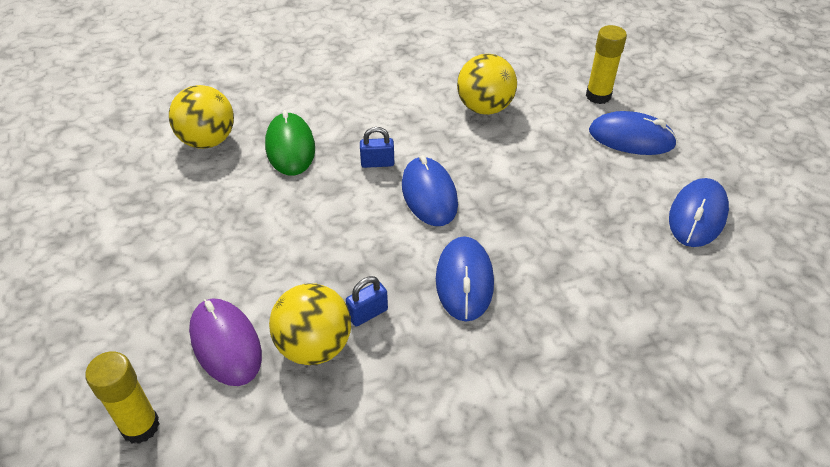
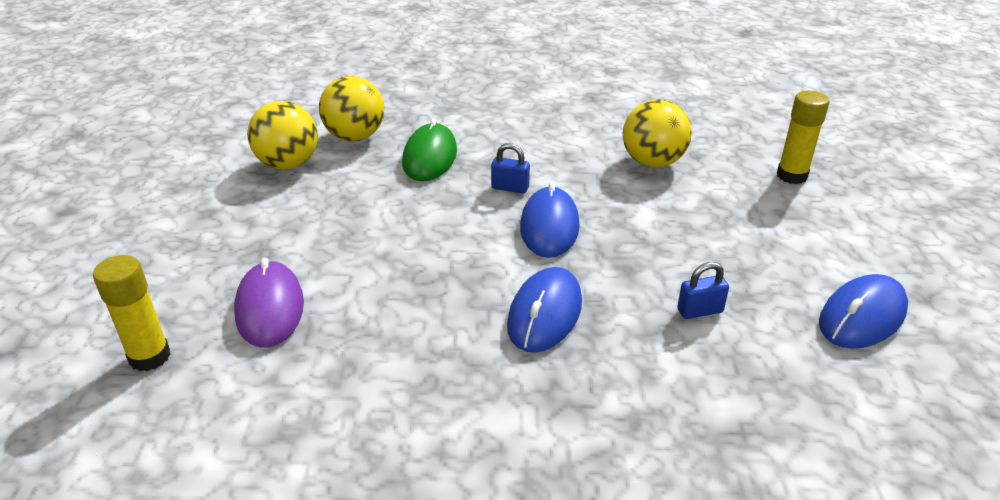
camera: 20 degrees right, 10 degrees down
yellow ball [269,284,351,365] -> yellow ball moved to [247,101,318,170]
blue padlock [346,276,388,327] -> blue padlock moved to [677,262,729,319]
blue mouse [589,111,677,155] -> none

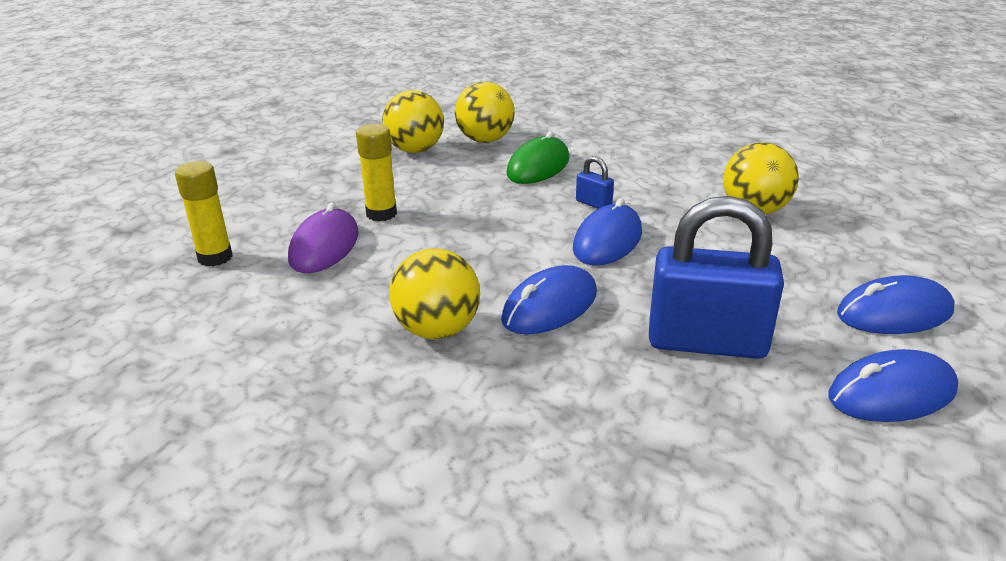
camera: 25 degrees right, 5 degrees down
blue padlock [677,262,729,319] -> blue padlock [649,196,784,359], size x2.42
yellow glue stick [777,90,829,184] -> yellow glue stick moved to [356,124,397,221]
none -> yellow ball [389,248,480,339]
none -> blue mouse [837,275,954,334]

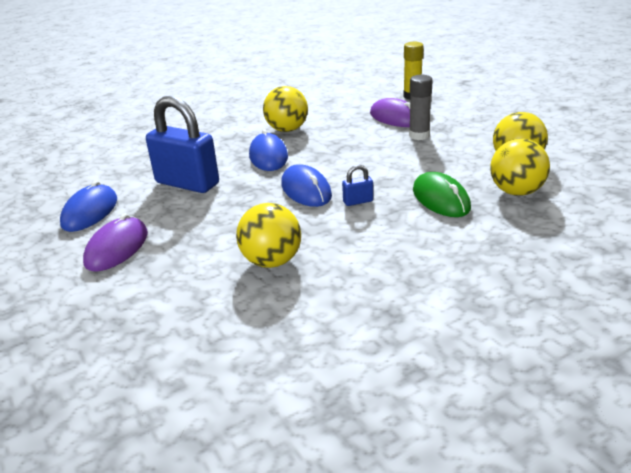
camera: 125 degrees right, 0 degrees up
yellow glue stick [356,124,397,221] -> grey glue stick [409,75,432,140]
blue padlock [649,196,784,359] -> blue padlock turned 75 degrees clockwise [146,96,219,193]
blue mouse [837,275,954,334] -> purple mouse [83,213,148,271]

